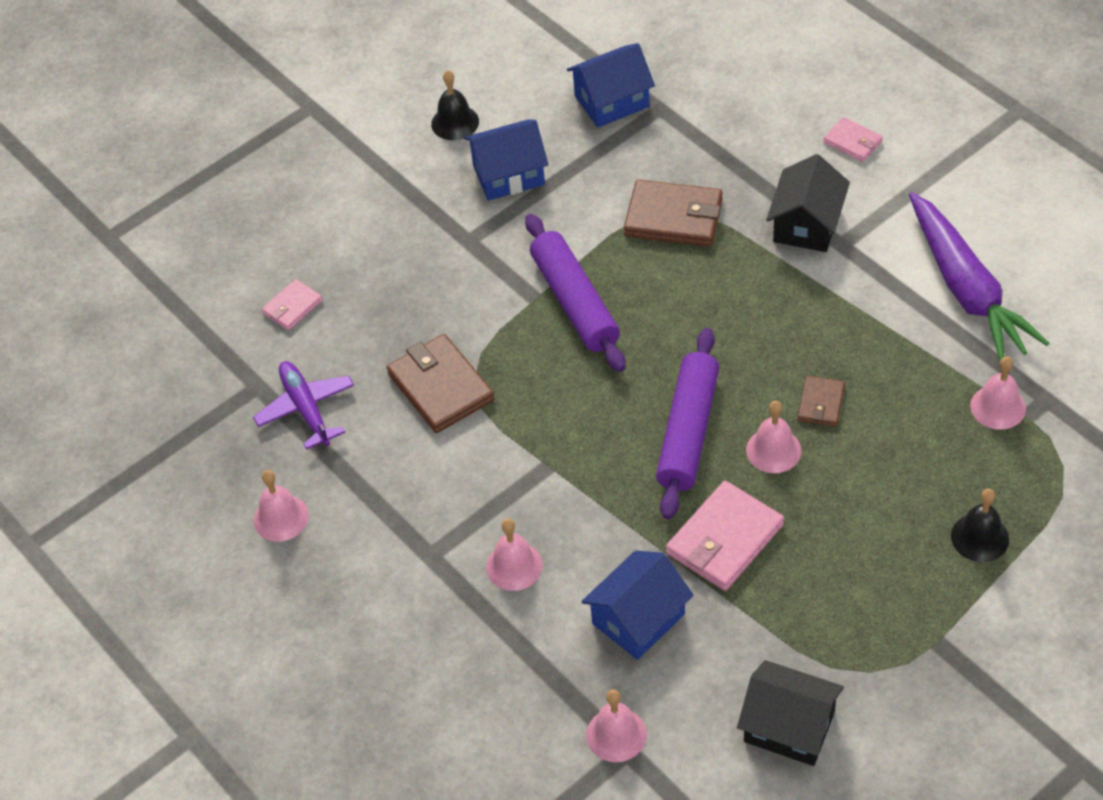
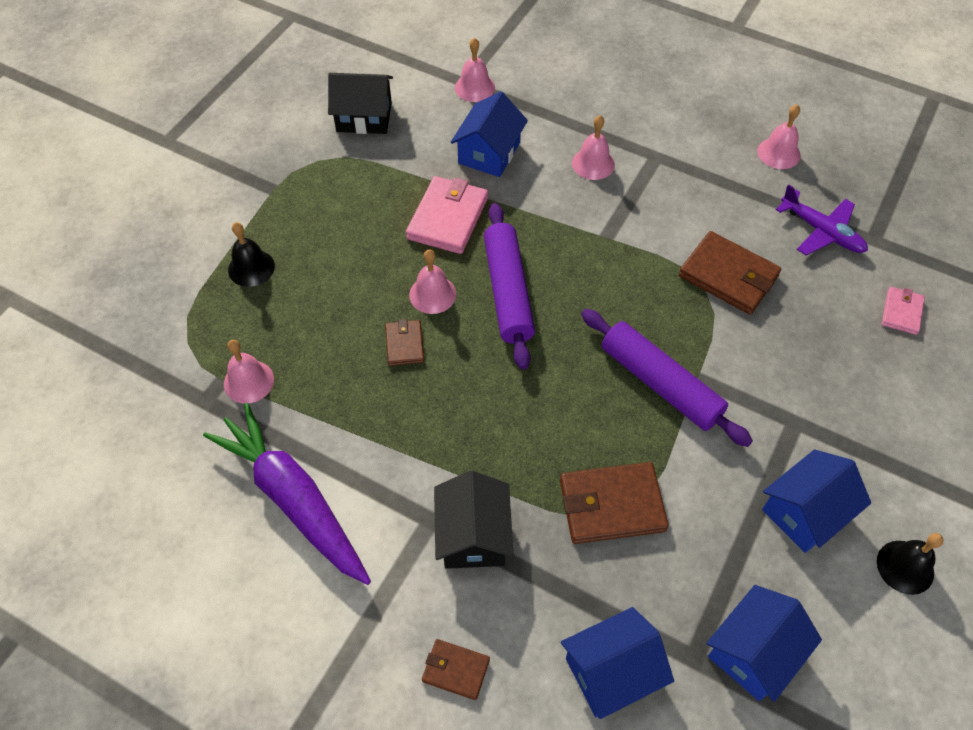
camera: 155 degrees right, 5 degrees up
pink wallet [823,117,883,162] -> brown wallet [422,639,490,700]
none -> blue house [561,607,674,719]

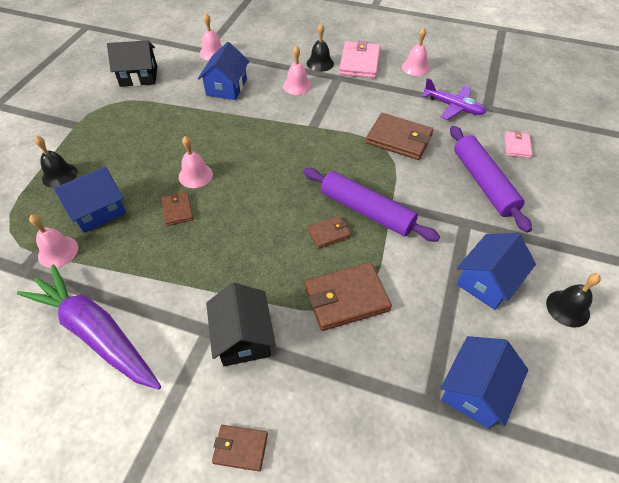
camera: 10 degrees left, 5 degrees down
pink wallet [406,176,488,254] -> pink wallet moved to [339,40,380,78]
purple rolling pin [484,203,535,370] -> purple rolling pin moved to [450,126,532,233]
blue house [561,607,674,719] -> blue house moved to [54,166,126,233]
none -> black bell [307,24,334,72]
none -> brown wallet [307,215,351,249]

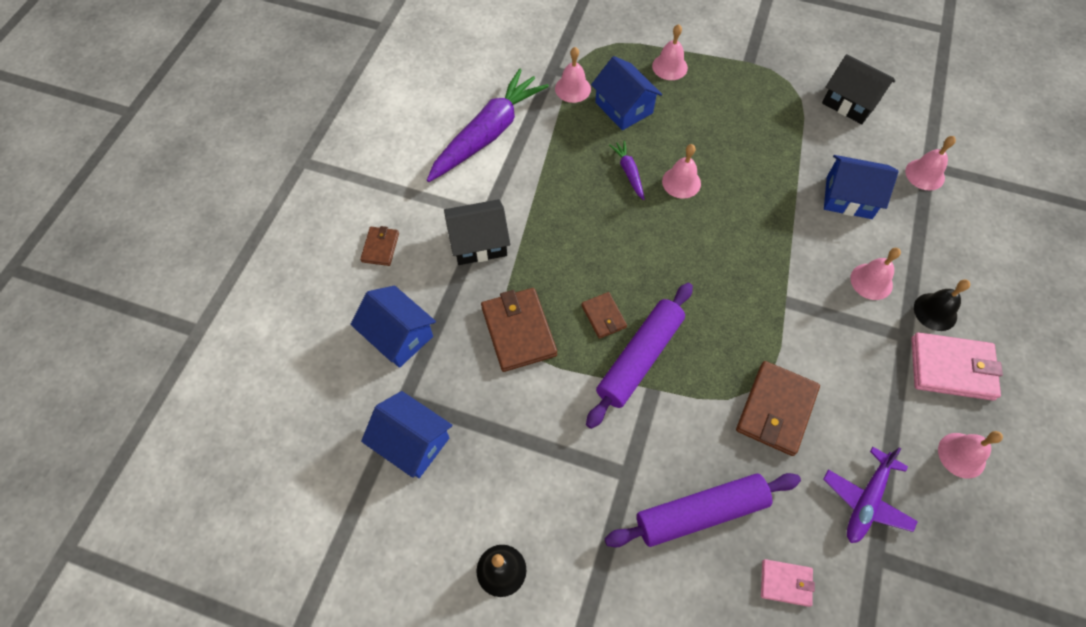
camera: 90 degrees right, 10 degrees up
black bell [35,136,77,188] -> pink bell [652,24,688,80]
black house [107,40,157,87] -> black house turned 45 degrees counterclockwise [822,54,895,124]
brown wallet [162,192,193,226] -> purple carrot [609,141,645,200]
blue house [457,233,536,310] -> blue house moved to [351,285,436,368]

